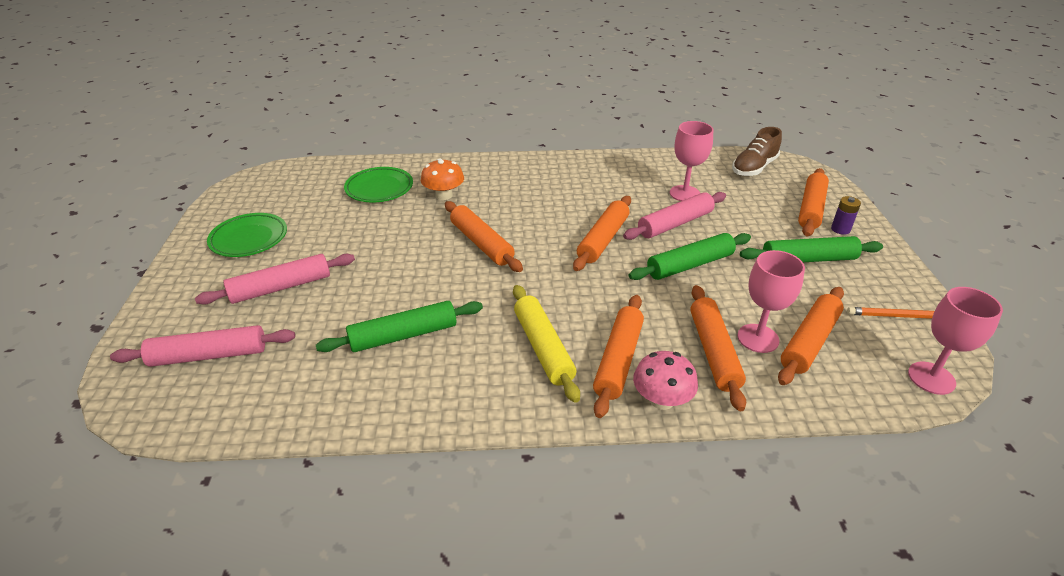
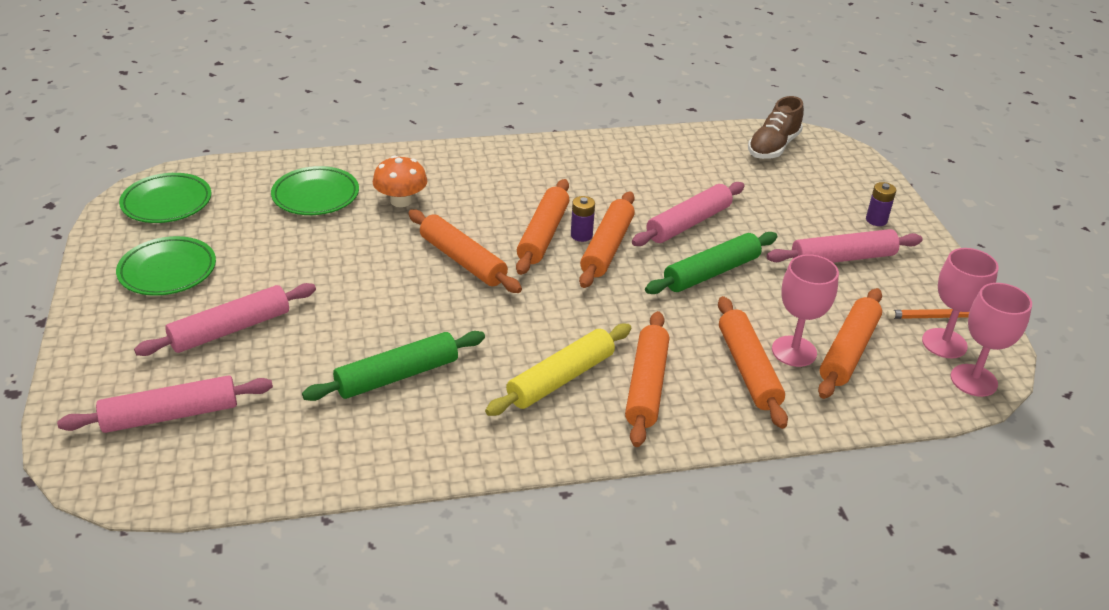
camera: 10 degrees left, 0 degrees up
yellow rolling pin [513,285,580,403] -> yellow rolling pin turned 75 degrees clockwise [485,324,631,416]
pink mushroom [633,351,698,410] -> none
pink goblet [670,121,713,201] -> pink goblet moved to [922,248,999,358]
green rolling pin [740,236,883,262] -> pink rolling pin [767,229,923,263]
orange rolling pin [798,168,829,237] -> orange rolling pin moved to [516,179,569,275]
none -> green plate [119,173,212,223]
none -> purple battery [571,196,595,242]

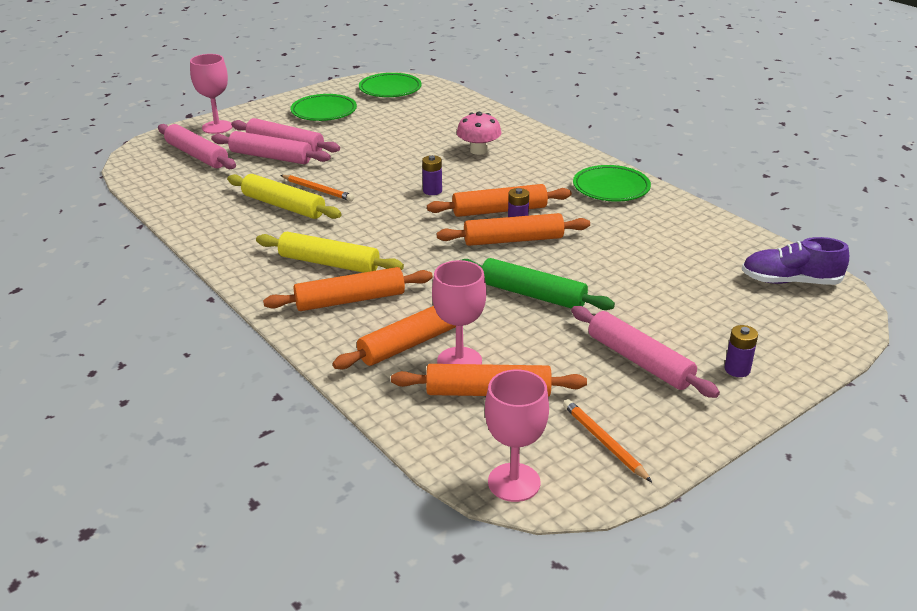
camera: 65 degrees right, 5 degrees down
green plate [271,166,359,215] -> green plate moved to [573,165,651,202]
green rolling pin [302,331,485,401] -> yellow rolling pin [227,174,342,219]
orange mushroom [373,155,427,207] -> pink mushroom [457,112,501,155]
orange rolling pin [408,209,522,293] -> purple battery [422,155,442,195]
pink rolling pin [632,182,745,246] -> pink rolling pin moved to [211,131,331,164]
brown shoe [748,96,804,159] -> purple shoe [742,237,849,285]
pink goblet [922,248,999,358] -> pink goblet moved to [190,54,233,134]
none -> orange pencil [281,175,354,201]

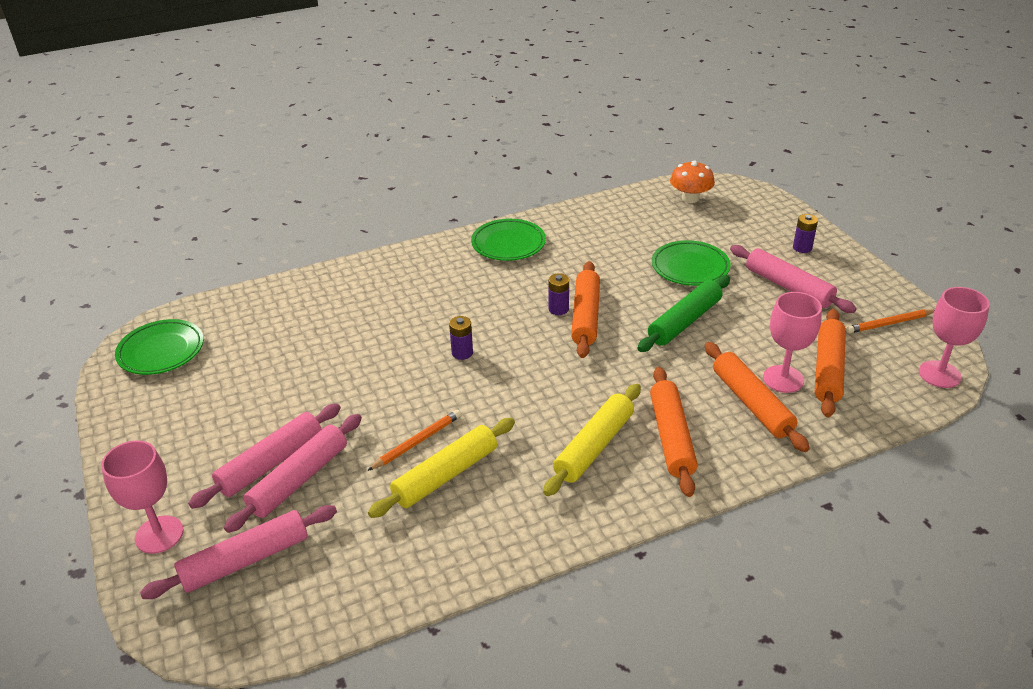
camera: 75 degrees left, 5 degrees up
green plate [290,94,357,121] -> green plate moved to [652,240,731,286]
orange rolling pin [427,184,572,217] -> none
pink mushroom [457,112,501,155] -> none
pink rolling pin [571,306,720,398] -> pink rolling pin turned 75 degrees clockwise [730,245,856,313]
purple shoe [742,237,849,285] -> orange mushroom [670,160,715,203]

